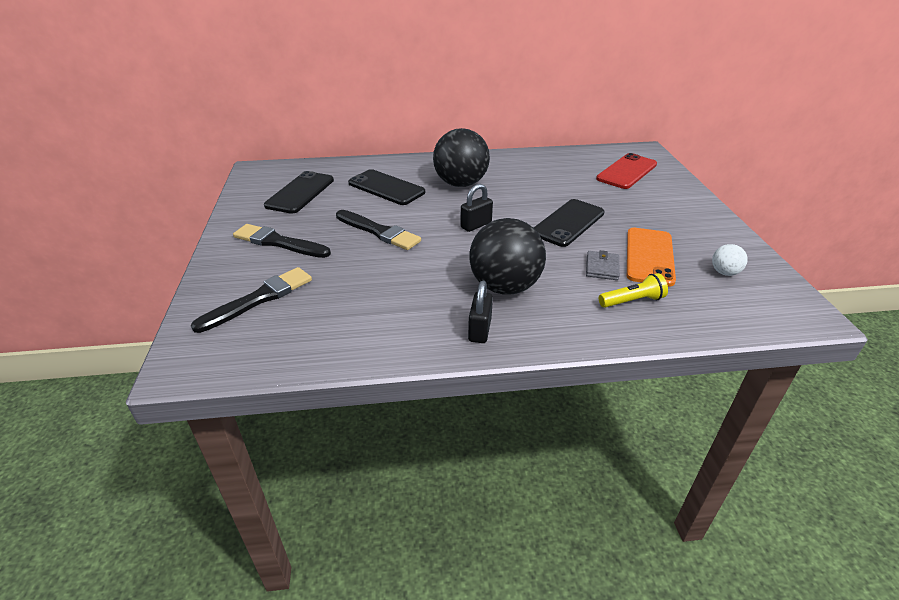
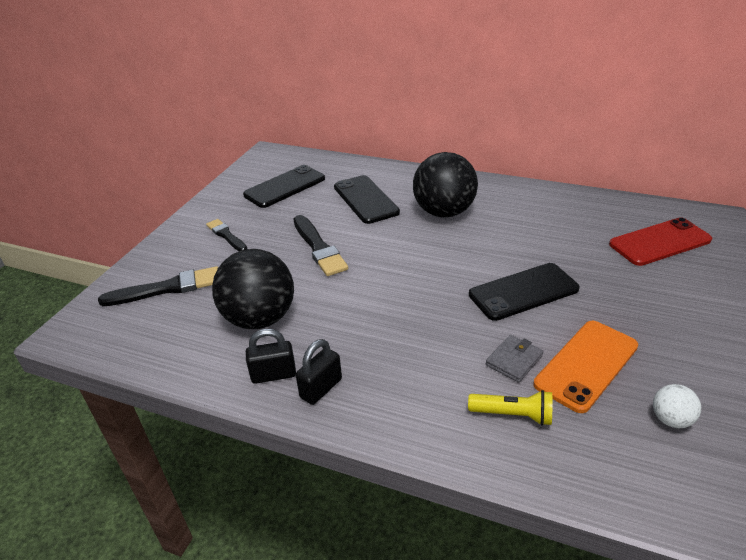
camera: 30 degrees right, 0 degrees up
black brush [233,224,331,258] -> black brush [206,219,247,251], size x0.64
black padlock [460,184,493,232] -> black padlock moved to [246,329,296,384]
black ball [470,218,546,295] -> black ball moved to [212,249,294,329]

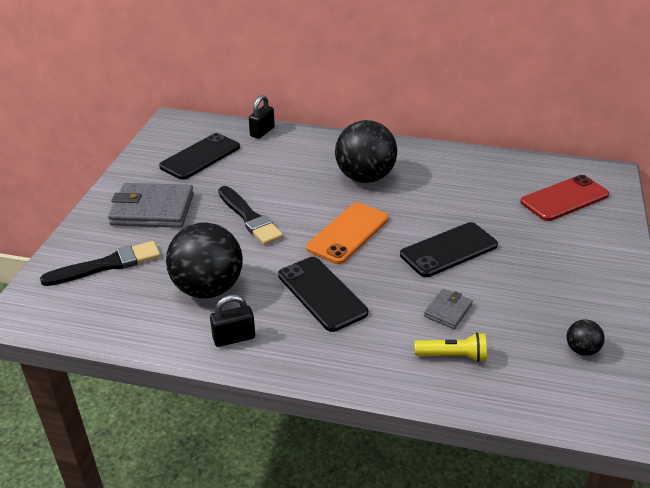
camera: 10 degrees left, 0 degrees up
black brush [206,219,247,251] -> grey wallet [108,183,194,228]
black padlock [296,339,342,405] -> black padlock moved to [249,95,275,139]
black phone [334,175,400,224] -> black phone moved to [278,257,368,332]
orange phone [533,321,638,413] -> orange phone moved to [306,203,389,264]
white ball [653,384,701,428] -> black ball [567,320,605,356]

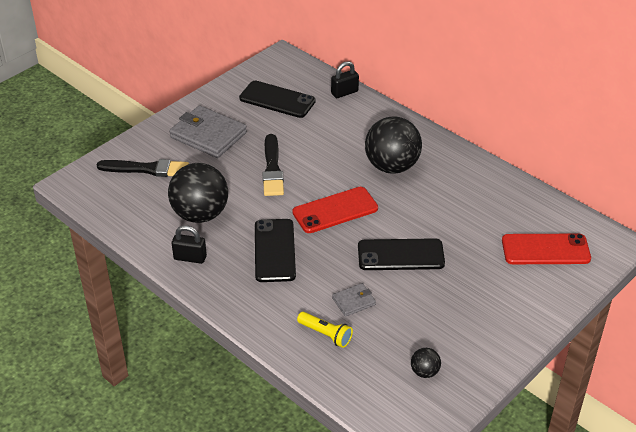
camera: 30 degrees right, 5 degrees up
black phone [159,133,240,180] -> black phone turned 45 degrees clockwise [239,81,316,118]
orange phone [306,203,389,264] -> red phone [292,187,378,233]

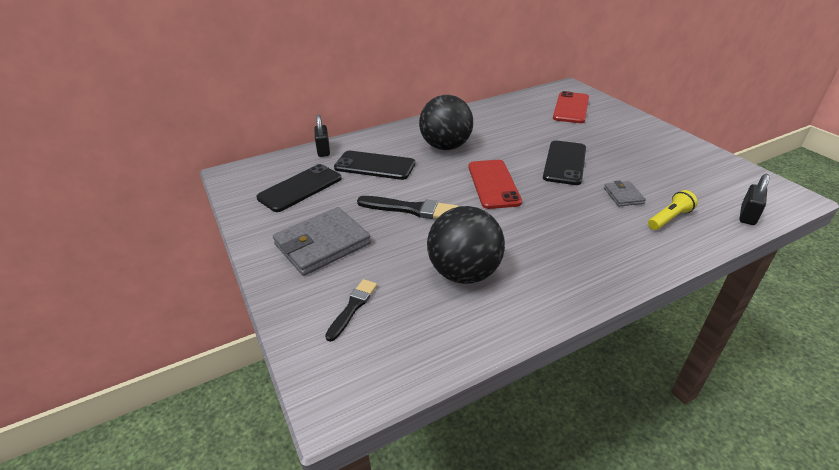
camera: 70 degrees left, 5 degrees down
black brush [97,159,189,177] -> black brush [325,279,377,342], size x0.64
black padlock [172,225,207,264] -> black padlock moved to [739,174,769,225]
black phone [255,219,296,282] -> black phone moved to [334,151,415,180]
black ball [411,348,441,378] -> none

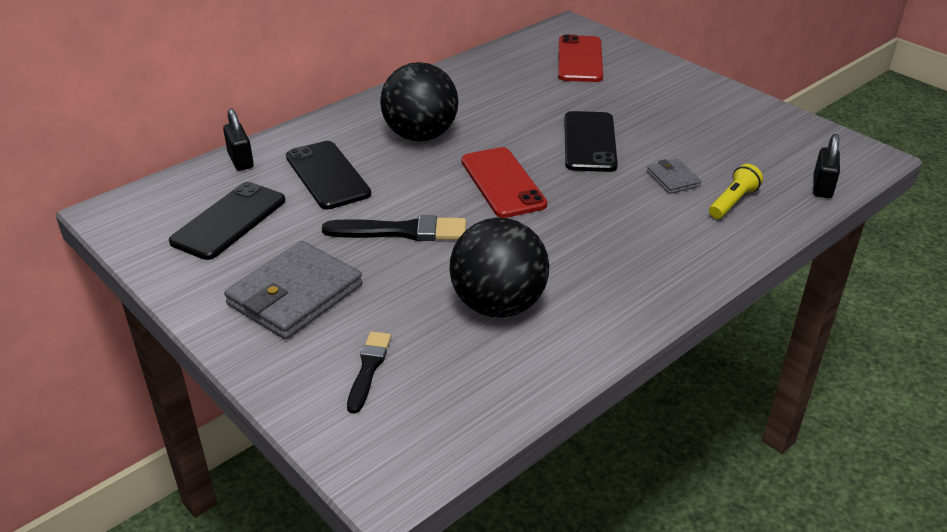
camera: 15 degrees left, 0 degrees up
black phone [334,151,415,180] -> black phone turned 60 degrees clockwise [286,141,371,209]

